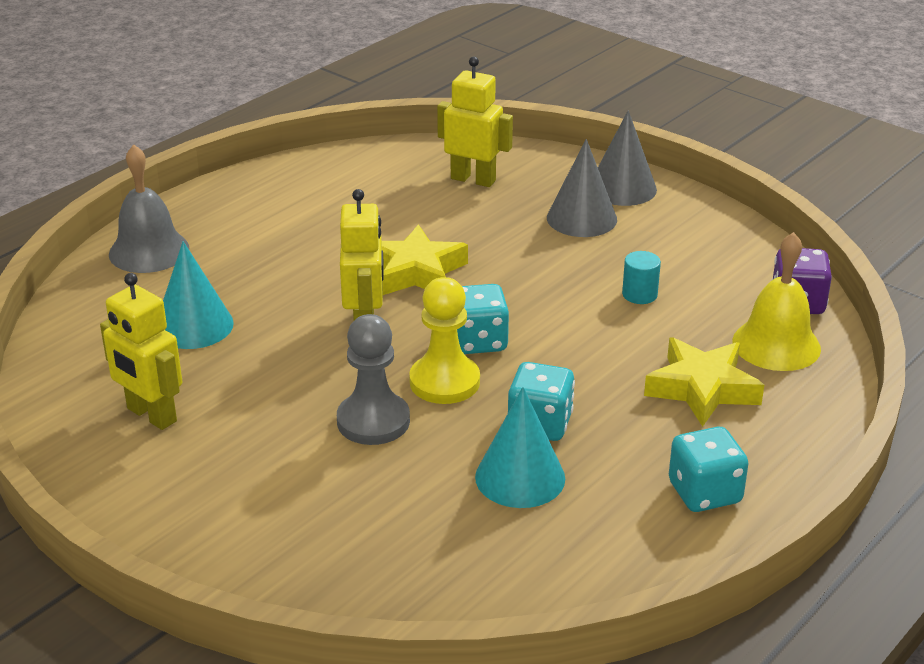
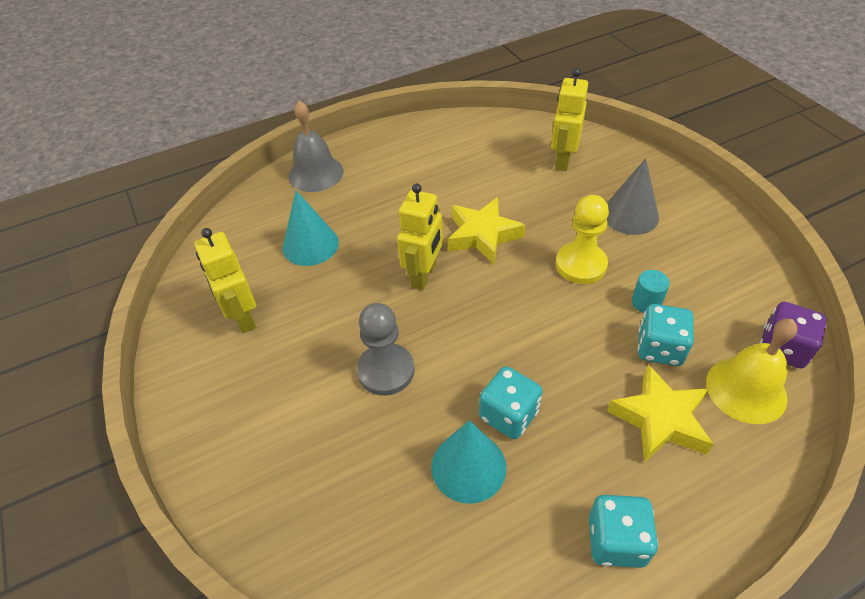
camera: 25 degrees right, 15 degrees up
yellow pawn [409,277,480,404] -> yellow pawn moved to [555,195,609,284]
yellow robot [437,56,513,187] -> yellow robot turned 120 degrees counterclockwise [551,68,588,171]
turquoise dice [457,284,509,354] -> turquoise dice moved to [638,304,694,366]
grey cone [598,110,657,206] -> none

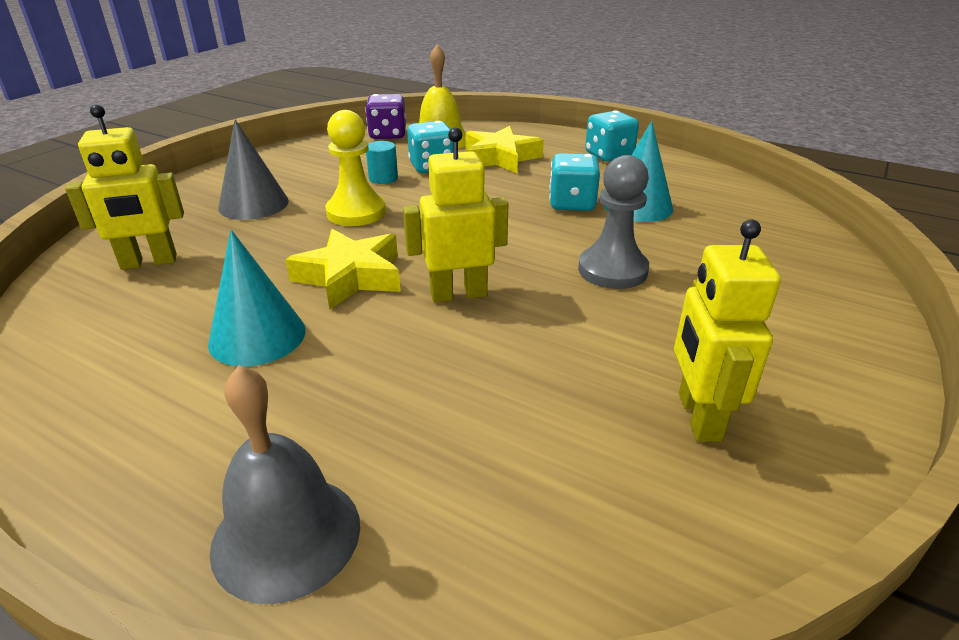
camera: 125 degrees left, 15 degrees down
yellow robot [194,228,256,333] -> yellow robot turned 150 degrees clockwise [674,220,781,442]
turquoise cone [283,191,339,266] -> turquoise cone moved to [208,230,306,366]

